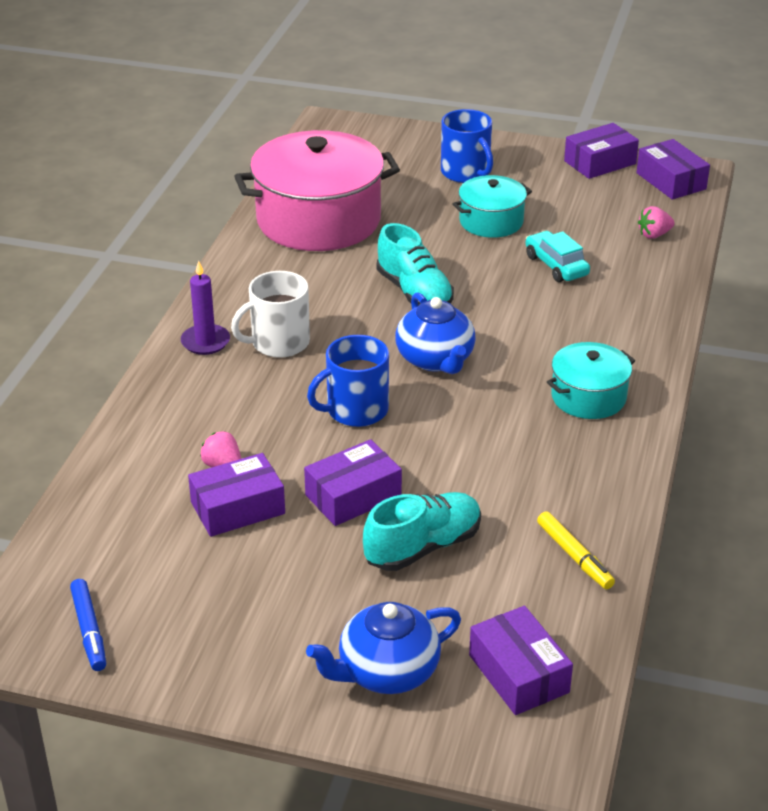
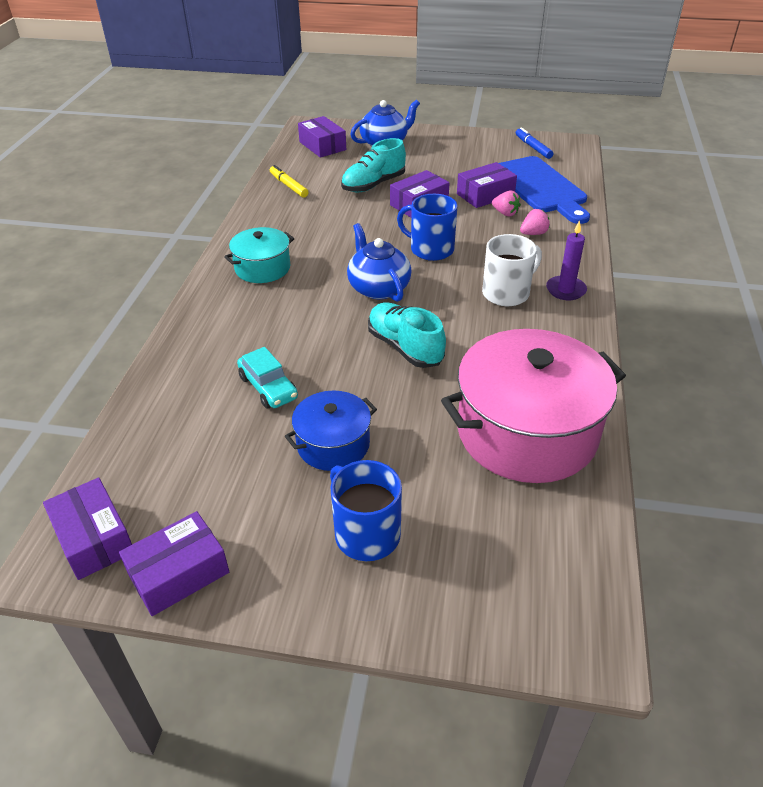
camera: 175 degrees right, 5 degrees up
blue mug [307,335,389,427] -> blue mug turned 120 degrees counterclockwise [397,194,458,261]
turquoise pot [453,175,532,238] -> blue pot [285,391,377,471]
pink strawberry [638,206,675,239] -> pink strawberry moved to [520,209,550,235]
none -> blue cutting board [499,156,590,224]

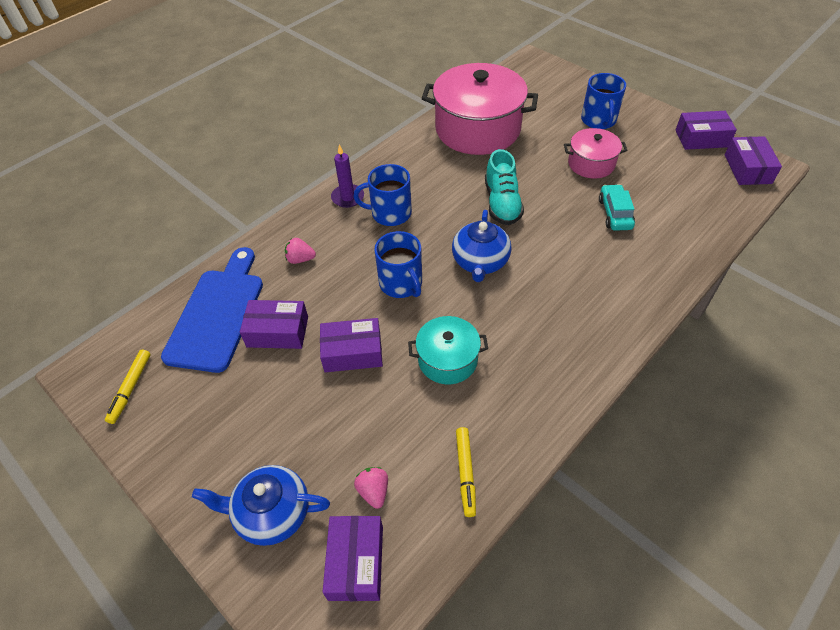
camera: 145 degrees left, 10 degrees up
turquoise pot [224,227,294,283] -> turquoise pot moved to [408,316,488,384]
blue pot [285,391,377,471] -> pink pot [564,128,628,179]
turquoise shoe [341,138,406,193] -> none
white mug [482,234,542,306] -> blue mug [354,164,412,226]
pink strawberry [492,190,521,217] -> pink strawberry moved to [354,467,388,509]
blue marker [516,127,553,159] -> yellow marker [105,350,150,424]

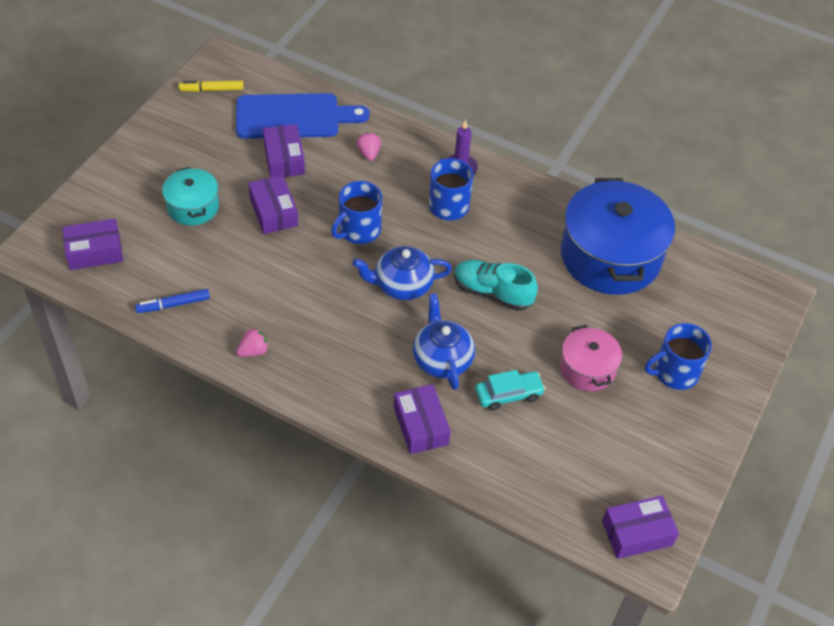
camera: 70 degrees right, 0 degrees up
blue teapot [192,465,330,546] -> blue teapot moved to [413,293,475,390]
pink strawberry [354,467,388,509] -> pink strawberry moved to [236,328,269,357]
turquoise pot [408,316,488,384] -> turquoise pot moved to [162,167,219,226]
pink pot [422,63,538,155] -> blue pot [561,178,675,295]
yellow marker [456,427,476,517] -> blue marker [135,289,210,313]
turquoise shoe [485,149,524,225] -> turquoise shoe turned 45 degrees clockwise [454,260,538,311]
purple box [675,111,737,150] -> purple box moved to [394,384,451,454]

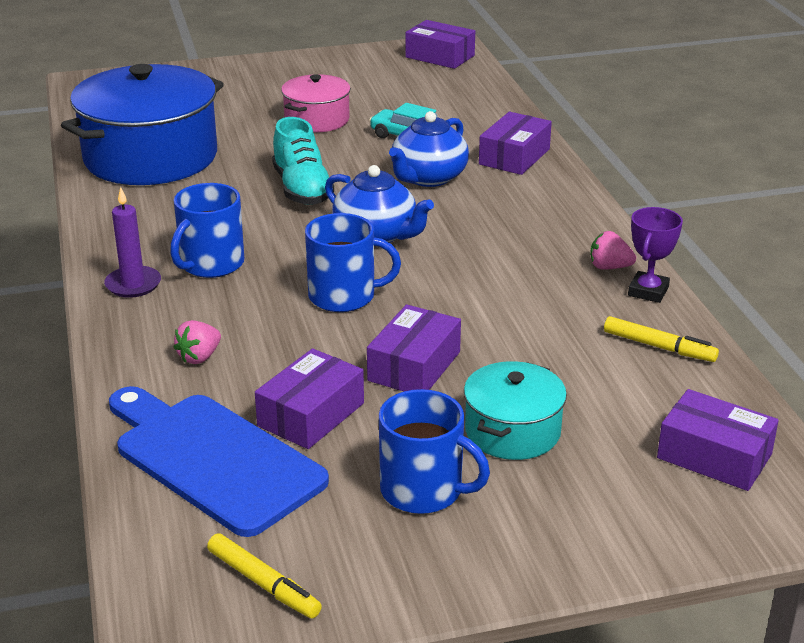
camera: 130 degrees left, 20 degrees down
blue marker [135,289,210,313] -> yellow marker [604,316,719,362]
blue mug [645,323,712,390] -> blue mug moved to [379,389,490,514]
none -> purple trophy [628,207,683,303]

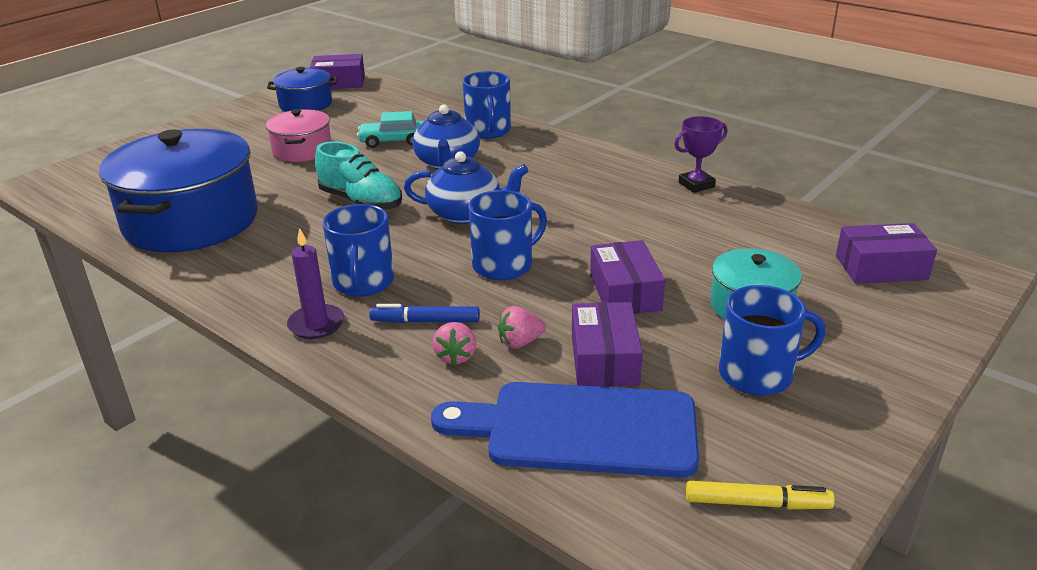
camera: 35 degrees left, 0 degrees up
purple box [479,112,552,175] -> blue mug [463,71,511,139]
pink strawberry [590,231,636,270] -> pink strawberry moved to [497,306,546,349]
yellow marker [604,316,719,362] -> none
purple trophy [628,207,683,303] -> purple trophy turned 75 degrees clockwise [674,116,728,193]
none -> blue pot [267,67,337,112]
none -> blue marker [369,304,480,323]

